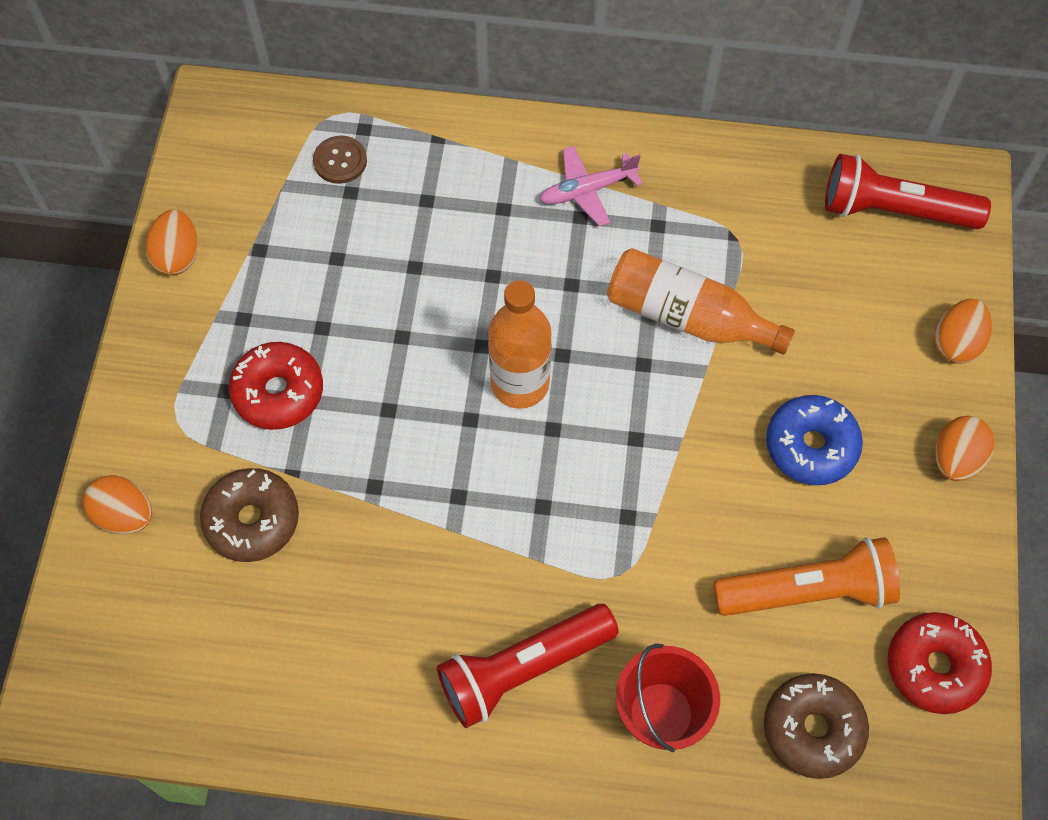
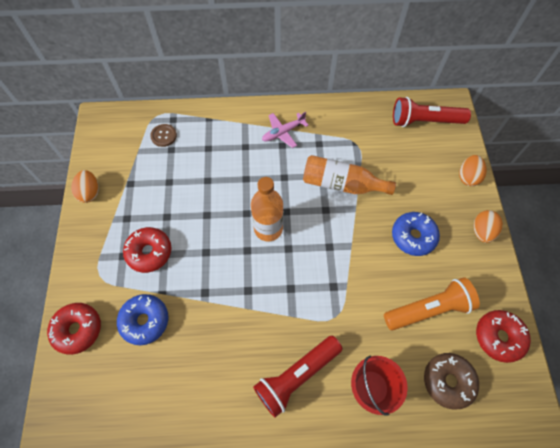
camera: 10 degrees left, 0 degrees up
orange egg [83,475,152,534] -> red donut [47,303,101,355]
brown donut [200,468,299,562] -> blue donut [117,294,168,345]

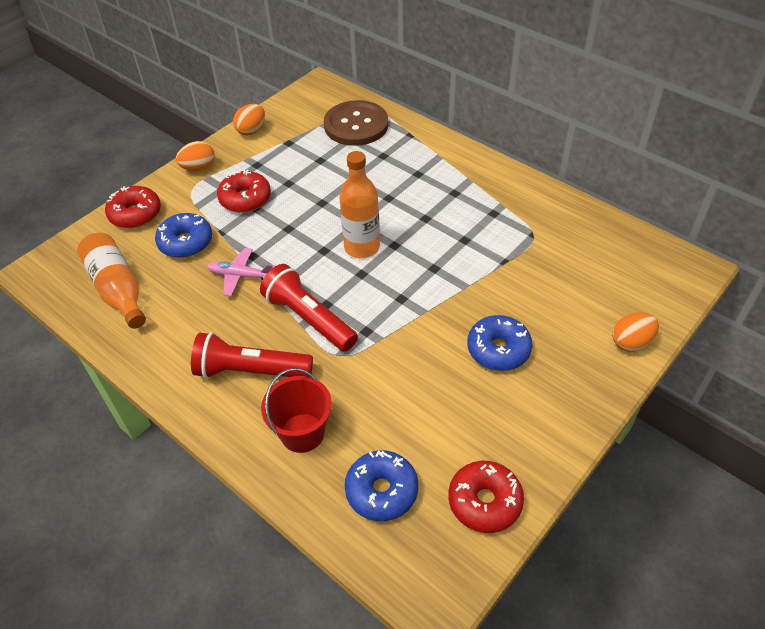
camera: 45 degrees right, 15 degrees down
brown button [150,124,177,147] -> brown button [324,100,388,146], size x2.16
pink plane [262,112,309,148] -> pink plane moved to [207,248,275,296]
orange bottle [303,155,396,195] -> orange bottle moved to [77,233,146,329]
orange flashlight [384,277,480,330] -> none
red flashlight [393,97,471,127] -> red flashlight moved to [260,264,358,352]
brown donut [424,353,479,410] -> blue donut [345,450,418,521]
orange egg [473,210,503,243] -> orange egg moved to [176,141,215,171]

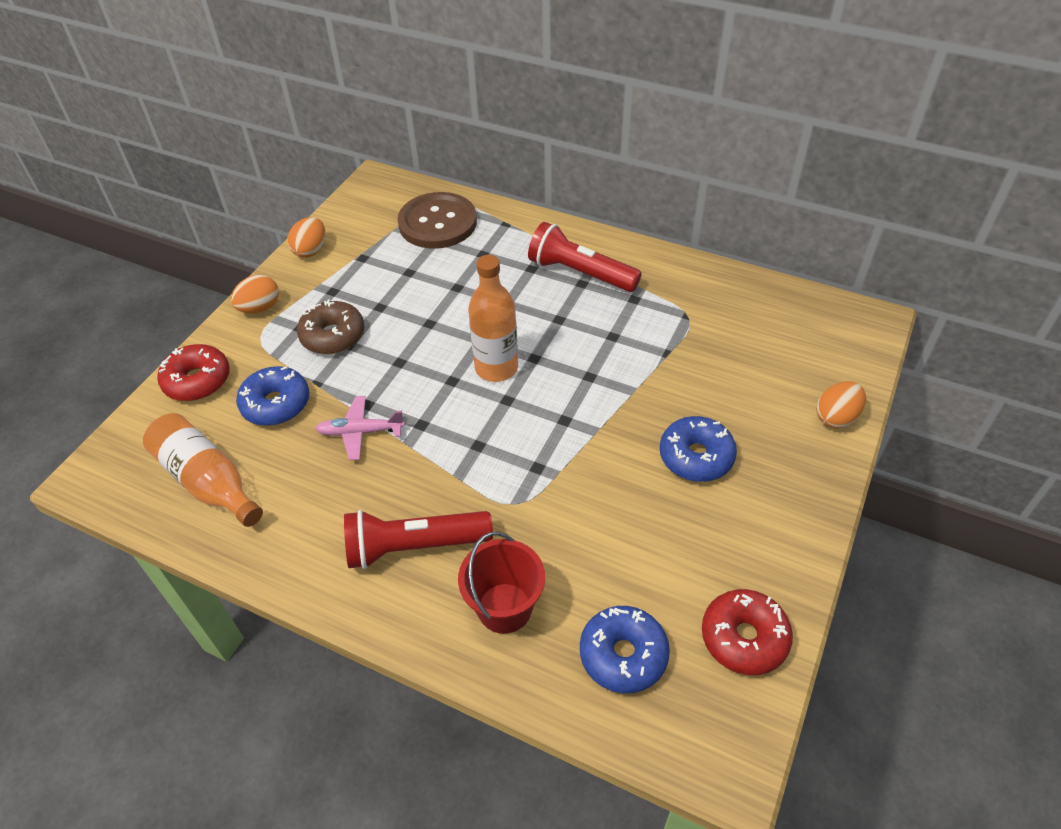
camera: 15 degrees left, 0 degrees up
red donut [217,170,271,213] -> brown donut [297,300,364,354]
red flashlight [260,264,358,352] -> red flashlight moved to [528,222,642,292]

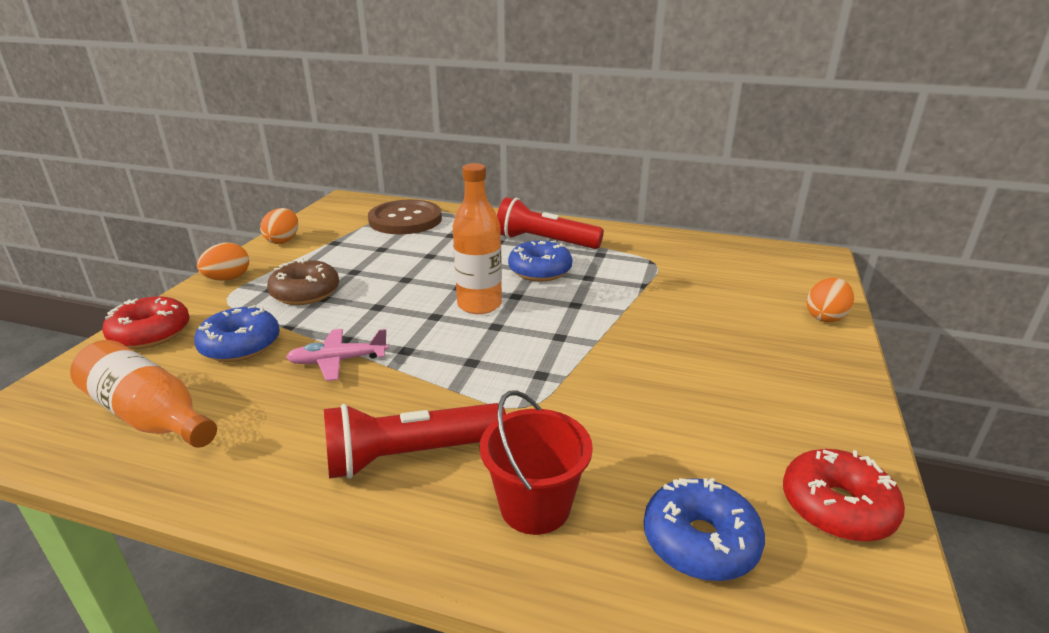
camera: 10 degrees left, 20 degrees down
blue donut [660,416,737,482] -> blue donut moved to [508,240,572,282]

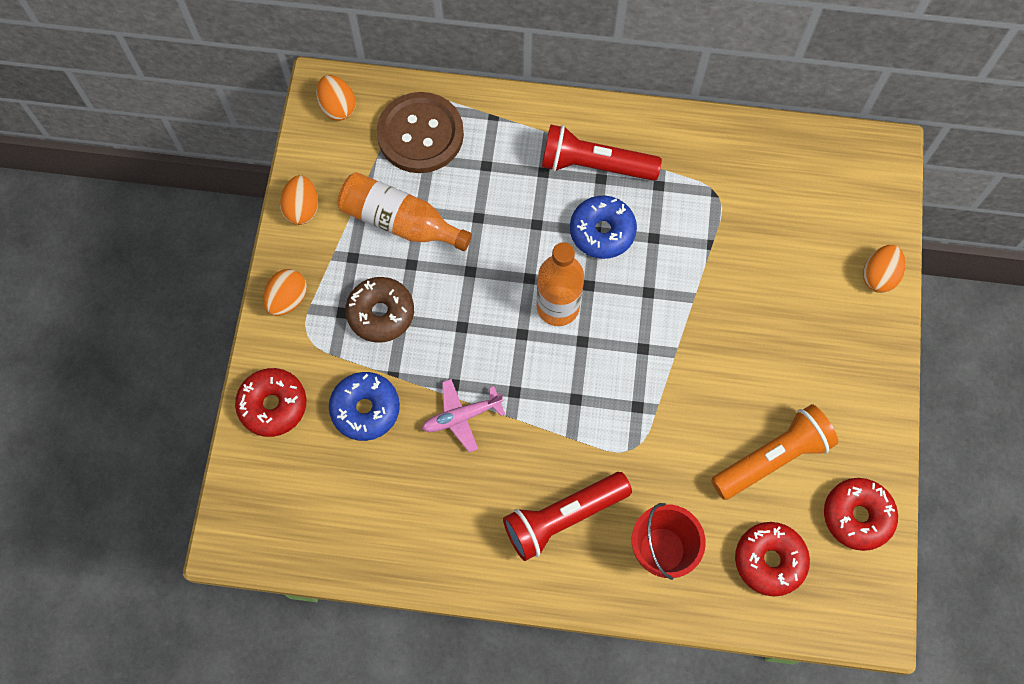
camera: 10 degrees left, 40 degrees up
orange bottle [70,340,217,448] -> orange bottle moved to [338,172,472,251]
blue donut [644,478,765,581] -> red donut [735,522,810,596]
none -> orange egg [316,75,356,121]
none -> orange flashlight [711,404,838,500]

